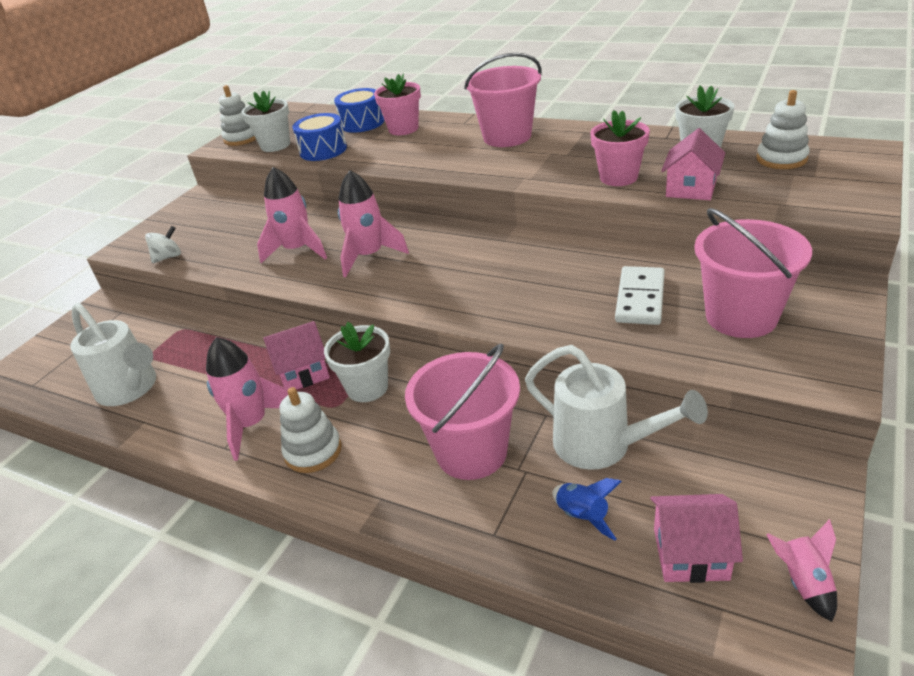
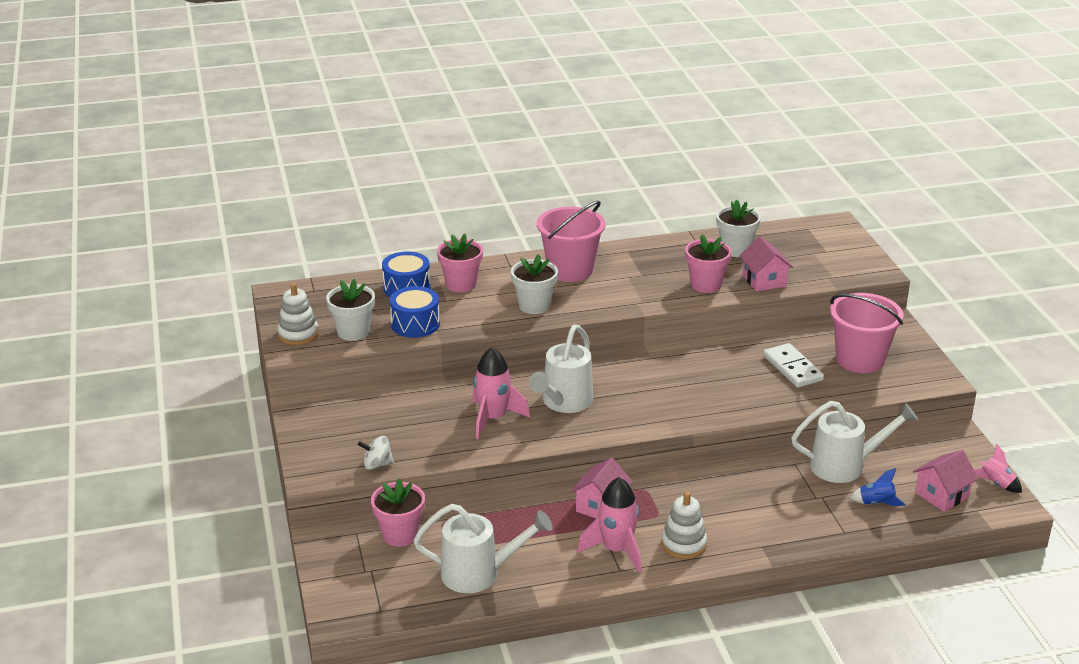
camera: 45 degrees left, 5 degrees down
white spinning top [145,226,181,263] -> white spinning top turned 105 degrees counterclockwise [358,436,394,470]
white flower pot [324,322,390,402] -> white flower pot moved to [511,254,558,314]
pink rocket [338,170,409,277] -> white watering can [529,325,593,413]
pink bucket [405,343,520,480] -> none
white stacking toy [756,90,810,169] -> none
none -> pink flower pot [371,478,425,547]

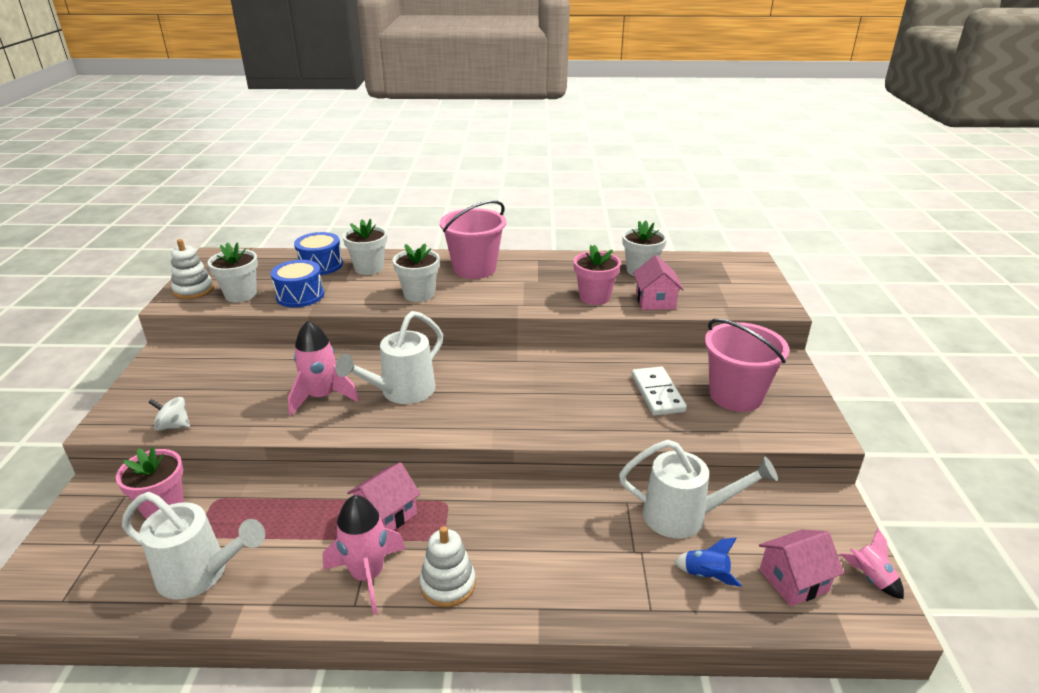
camera: 15 degrees right, 0 degrees up
pink flower pot [437,234,483,293] -> white flower pot [343,219,387,275]

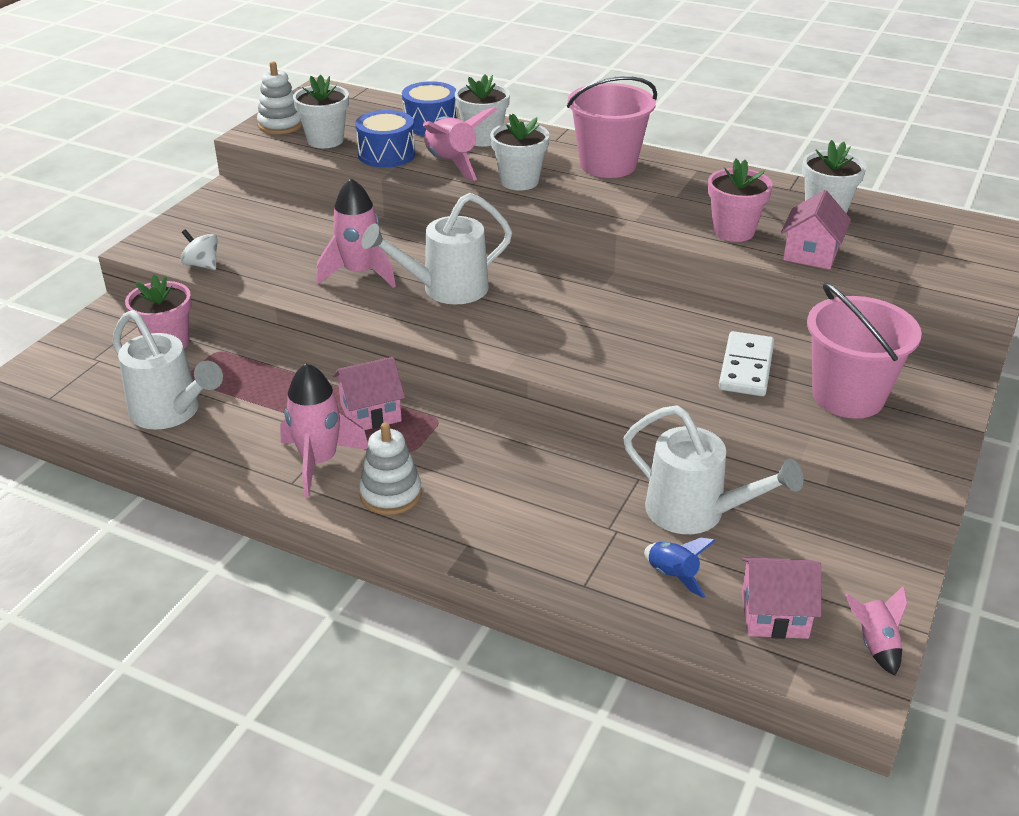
camera: 25 degrees right, 5 degrees up
none -> pink rocket [423,107,497,181]

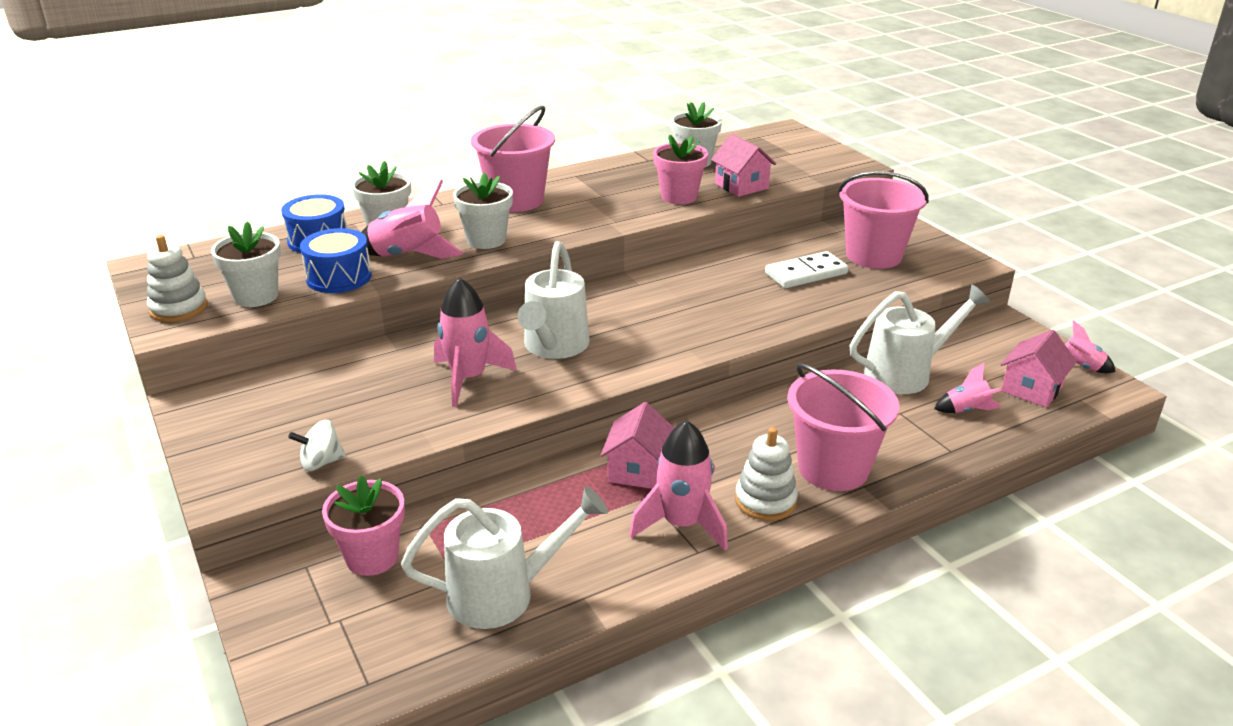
camera: 55 degrees left, 5 degrees down
blue rocket [644,538,715,598] -> pink rocket [934,363,1002,413]
white domino [719,331,774,396] -> white domino turned 75 degrees counterclockwise [765,251,849,288]
none -> pink bucket [787,363,899,491]

